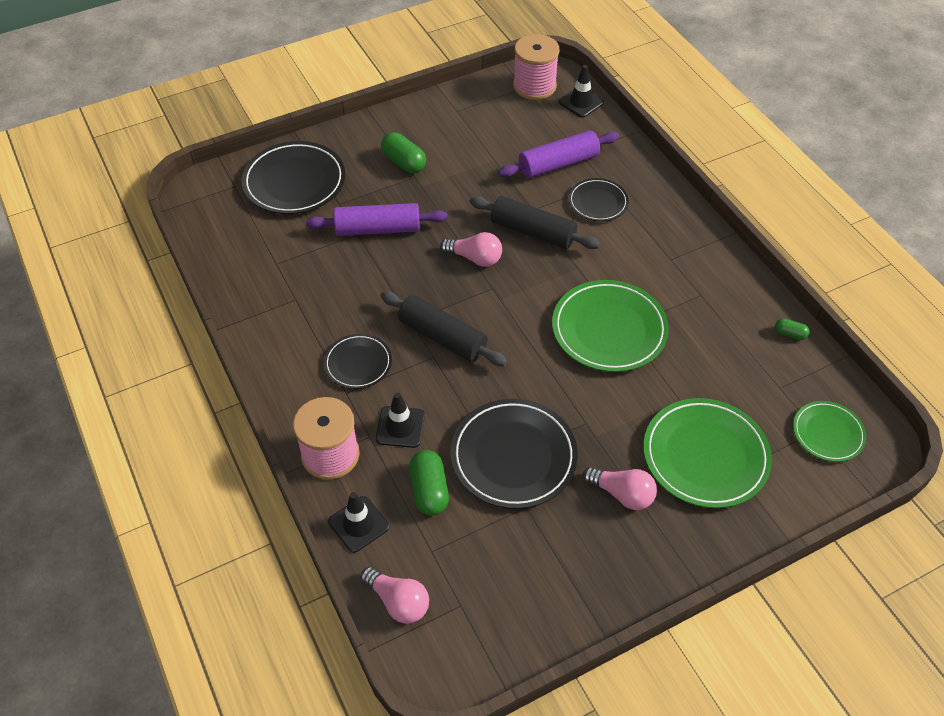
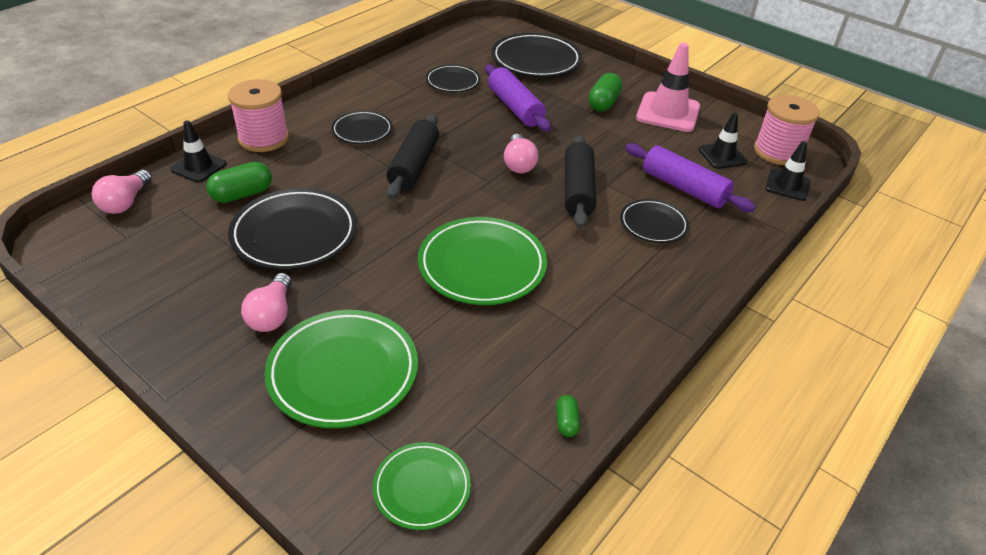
camera: 65 degrees right, 10 degrees down
black traffic cone [376,393,425,448] -> black traffic cone moved to [698,112,747,169]
none -> black plate [426,64,480,92]
none -> pink traffic cone [636,43,700,132]

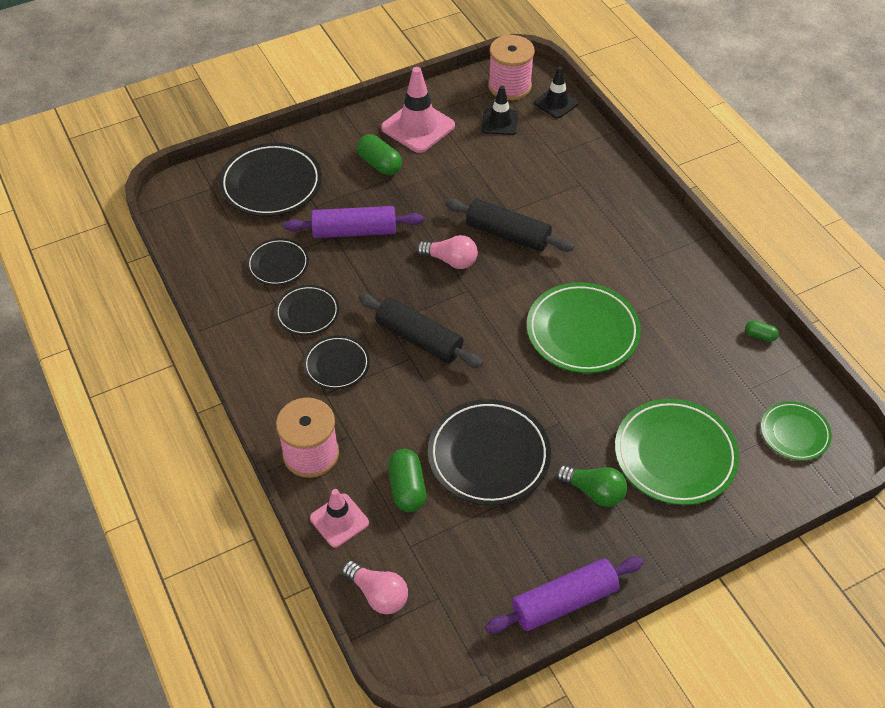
camera: 65 degrees left, 10 degrees up
black traffic cone [170,120,227,182] -> pink traffic cone [310,489,369,548]
pink light bulb [241,273,292,332] -> green light bulb [556,465,627,507]
black plate [620,199,689,243] -> black plate moved to [275,285,339,336]
purple rolling pin [625,143,756,212] -> purple rolling pin moved to [485,557,644,633]

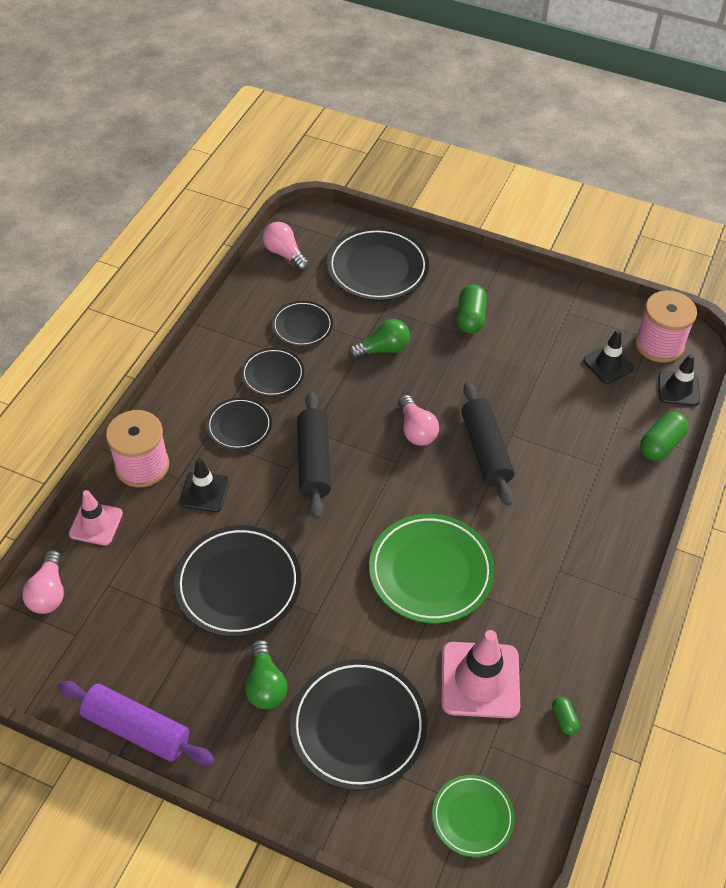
camera: 50 degrees right, 0 degrees up
purple rolling pin [284,206,424,238] -> green light bulb [349,319,410,359]
pink traffic cone [381,67,455,153] -> pink traffic cone moved to [441,630,520,718]
green capsule [388,449,426,512] -> green capsule moved to [640,411,688,461]
green plate [615,399,739,505] -> black plate [290,659,427,791]
none -> black traffic cone [179,458,230,512]
none -> pink light bulb [263,222,309,271]

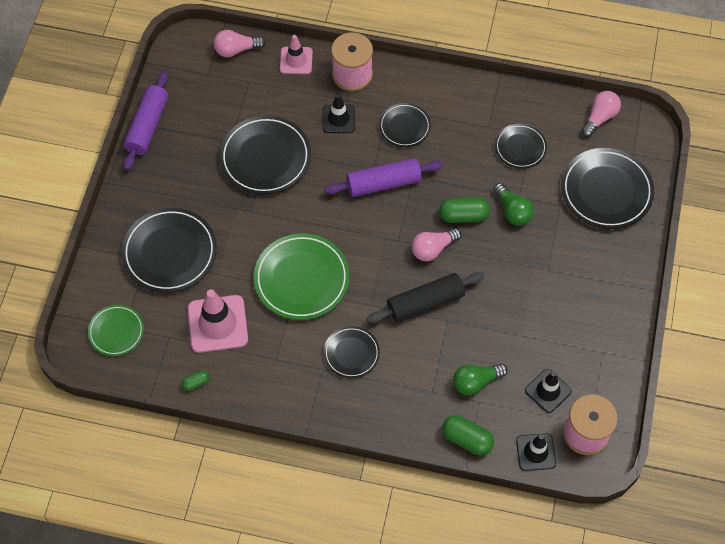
camera: 80 degrees right, 10 degrees up
black plate [241,348,304,397] -> black plate moved to [324,326,380,378]
green light bulb [245,640,287,709] -> green light bulb moved to [453,364,508,395]
black rolling pin [297,391,331,519] -> purple rolling pin [325,158,443,197]
green capsule [457,284,487,334] -> green capsule moved to [439,197,490,223]

